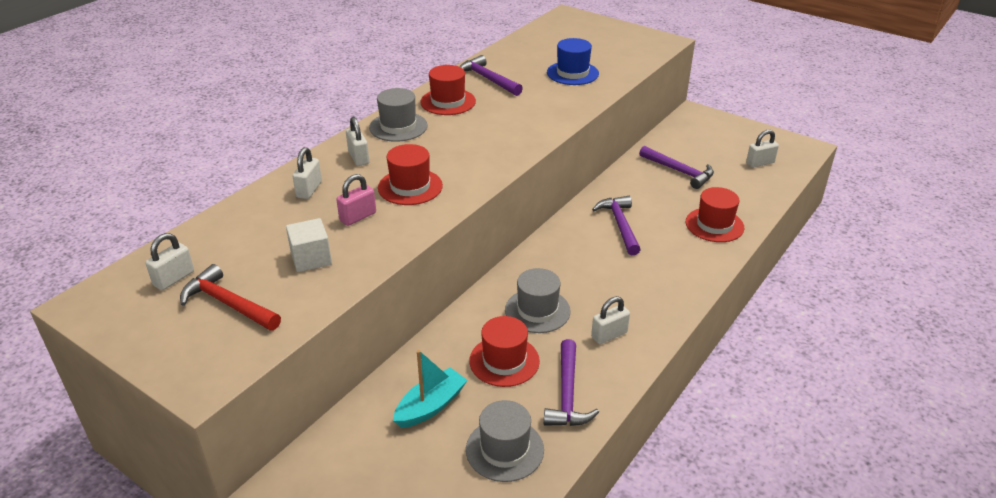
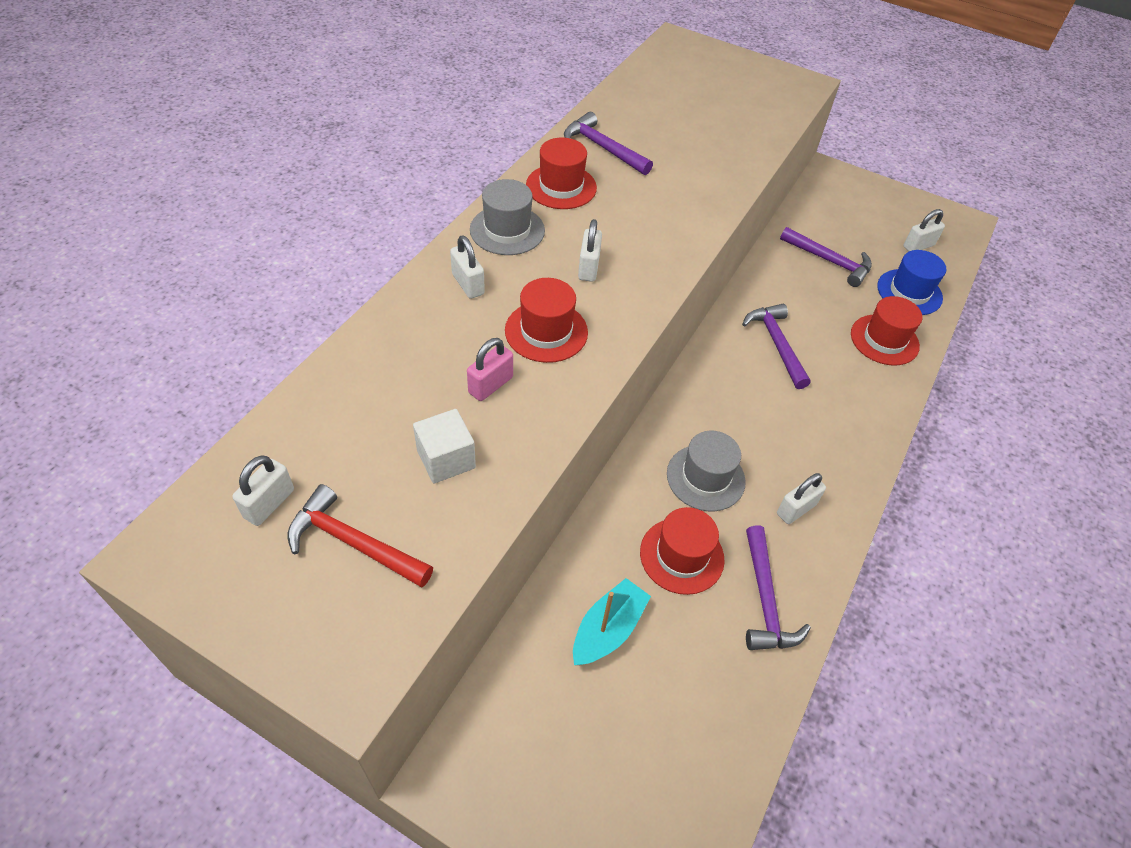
camera: 10 degrees left, 15 degrees up
white padlock [292,147,322,199] -> white padlock moved to [578,219,602,282]
grey hat [466,400,544,482] -> none
blue hat [547,38,599,85] -> blue hat moved to [877,250,946,315]

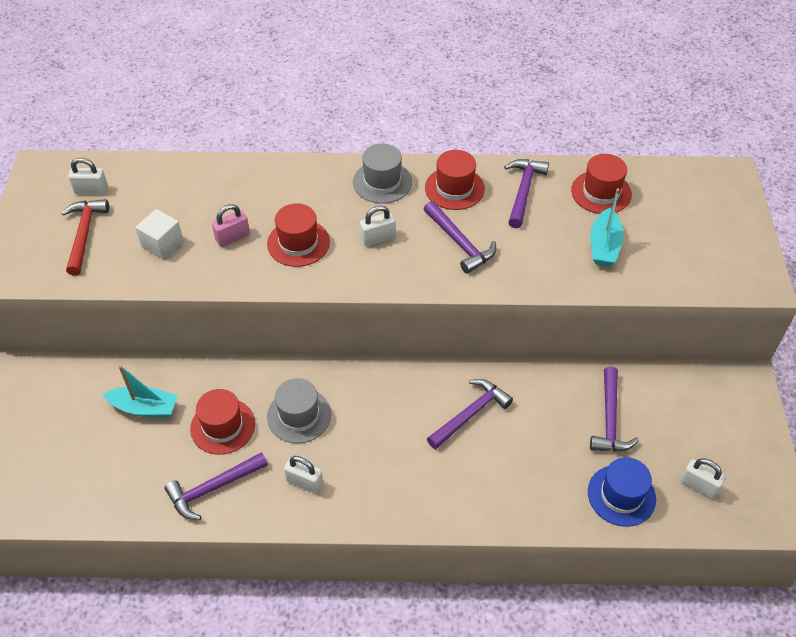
camera: 65 degrees right, 0 degrees up
white padlock [450,235,485,299] -> none
pink padlock [467,338,513,401] -> pink padlock turned 45 degrees counterclockwise [212,204,250,247]
red hat [851,296,922,366] -> red hat moved to [571,154,632,214]
none -> purple hammer [424,201,496,274]
none -> turquoise boat [590,188,624,266]

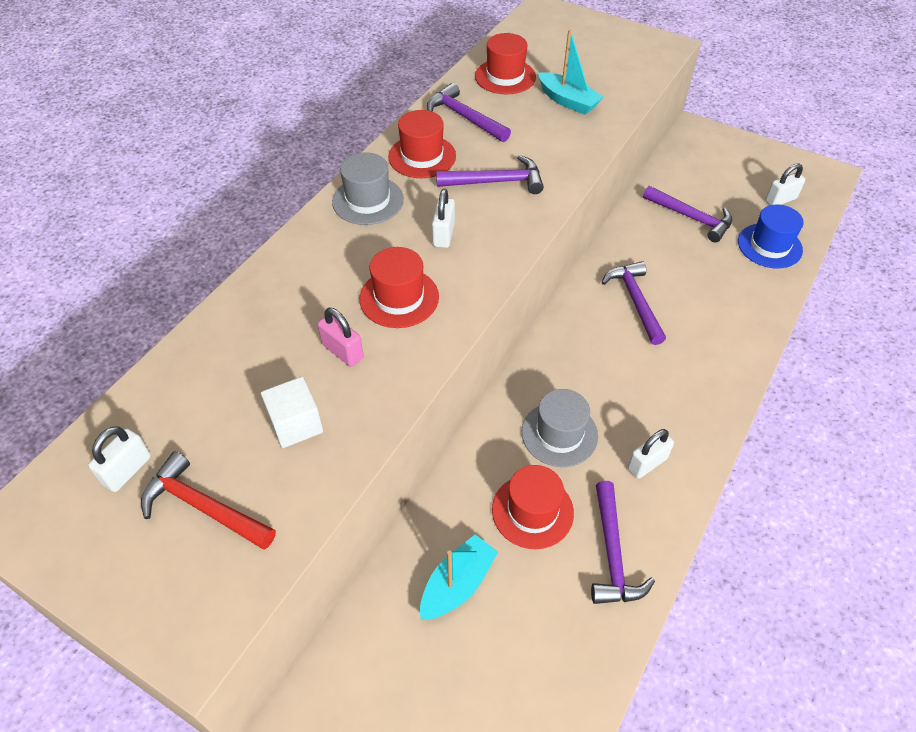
camera: 60 degrees left, 0 degrees up
pink padlock [212,204,250,247] -> pink padlock turned 45 degrees counterclockwise [318,308,364,367]

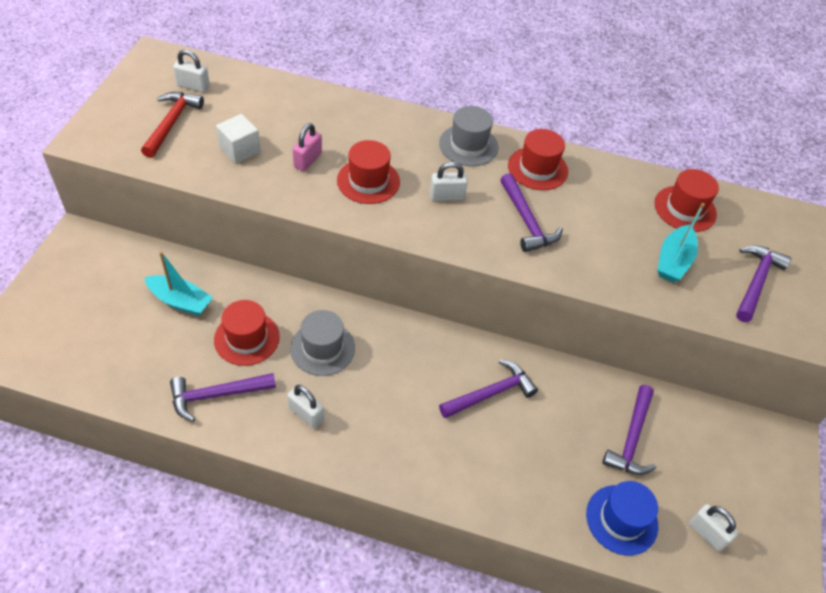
camera: 70 degrees right, 0 degrees up
purple hammer [427,83,511,142] -> purple hammer moved to [736,245,792,322]

